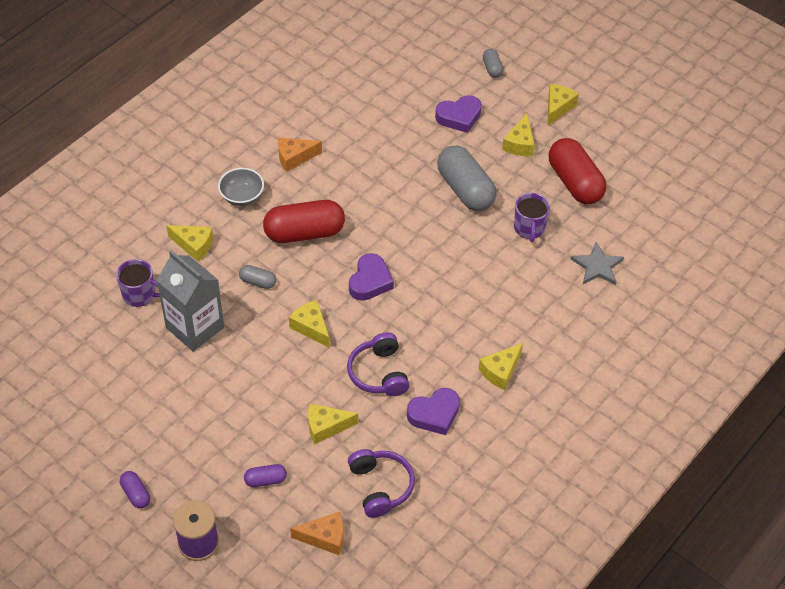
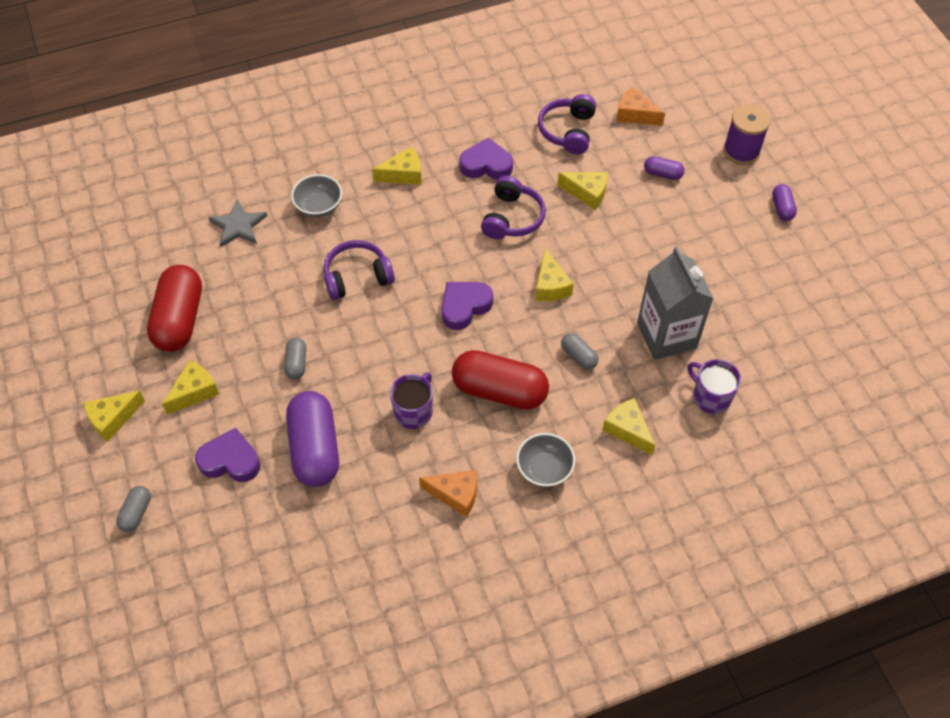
camera: 150 degrees left, 5 degrees up
grey capsule [437,146,497,211] -> grey capsule [284,338,306,379], size x0.47
purple mug [514,193,550,242] -> purple mug moved to [390,372,433,429]
none -> purple capsule [286,391,339,487]
none -> grey bowl [291,174,342,217]
none -> purple headphones [324,240,395,300]

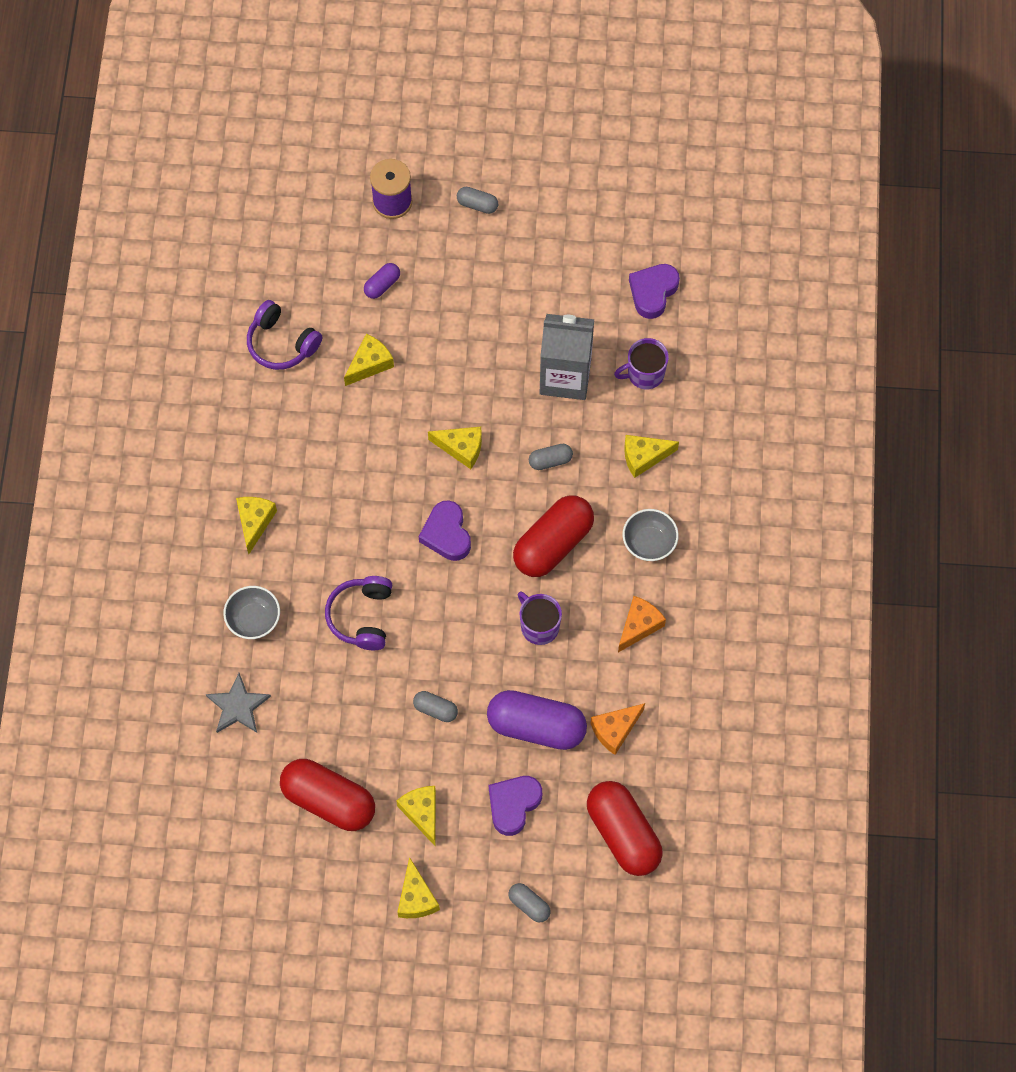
camera: 65 degrees left, 10 degrees up
purple heart [459,138,513,180] -> purple heart moved to [629,264,680,319]
purple headphones [481,176,546,239] -> none
orange cheese [616,87,665,126] -> orange cheese moved to [590,703,645,755]
purple capsule [772,184,797,221] -> grey capsule [457,187,498,214]
none -> red capsule [587,781,663,876]

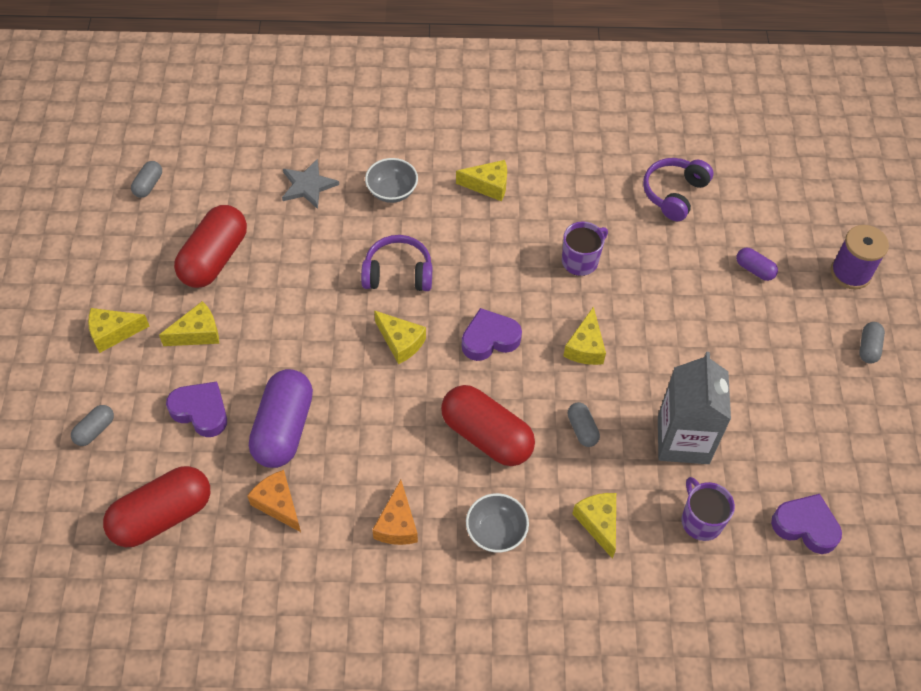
camera: 85 degrees right, 10 degrees down
yellow cheese [344,333,394,386] -> yellow cheese moved to [374,310,426,364]
grey capsule [413,691,458,722] -> grey capsule moved to [131,161,162,198]
purple mug [518,592,562,645] -> purple mug moved to [562,221,608,276]
orange cheese [618,596,666,652] -> orange cheese turned 60 degrees clockwise [372,480,418,545]

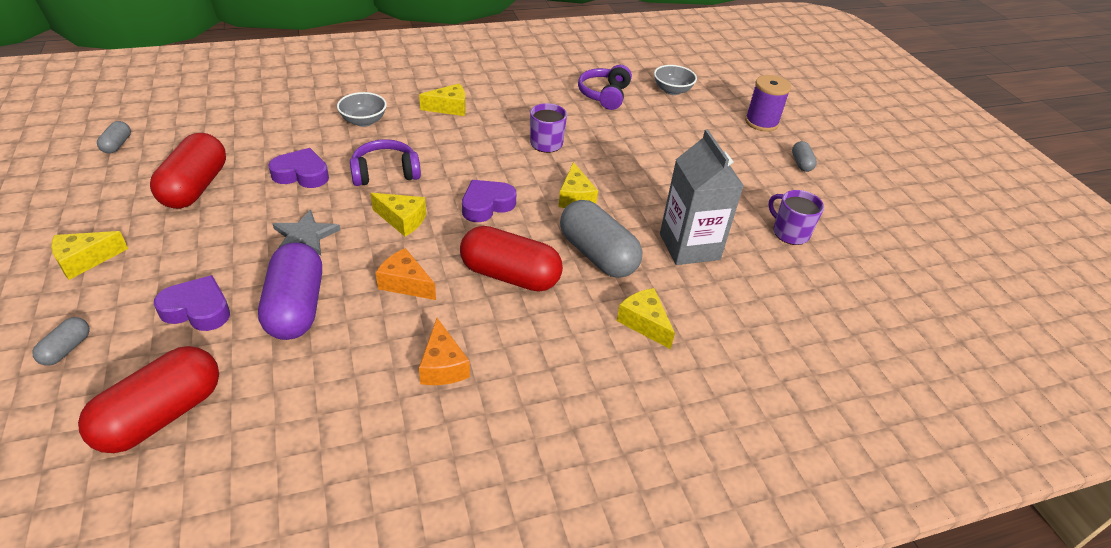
camera: 20 degrees left, 15 degrees down
yellow cheese [159,301,219,346] -> none
orange cheese [247,470,301,532] -> orange cheese moved to [376,248,436,300]
grey star [282,159,339,209] -> grey star moved to [273,209,341,255]
grey bowl [466,493,529,553] -> grey bowl moved to [654,65,697,95]
grey capsule [567,402,600,447] -> grey capsule [560,200,642,278], size x2.15
purple mug [681,477,735,541] -> purple mug moved to [768,190,824,245]
purple capsule [736,248,778,281] -> none
purple heart [771,494,842,554] -> purple heart moved to [268,148,329,188]

